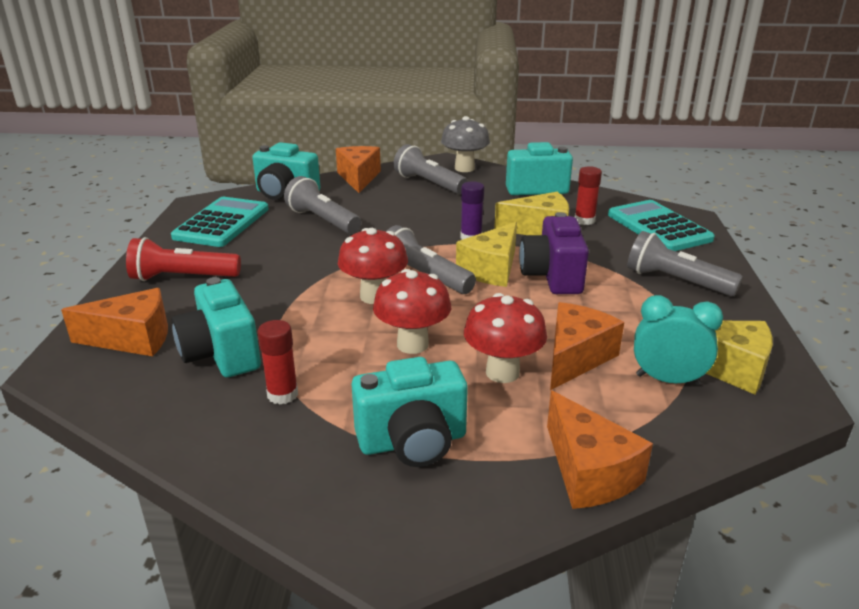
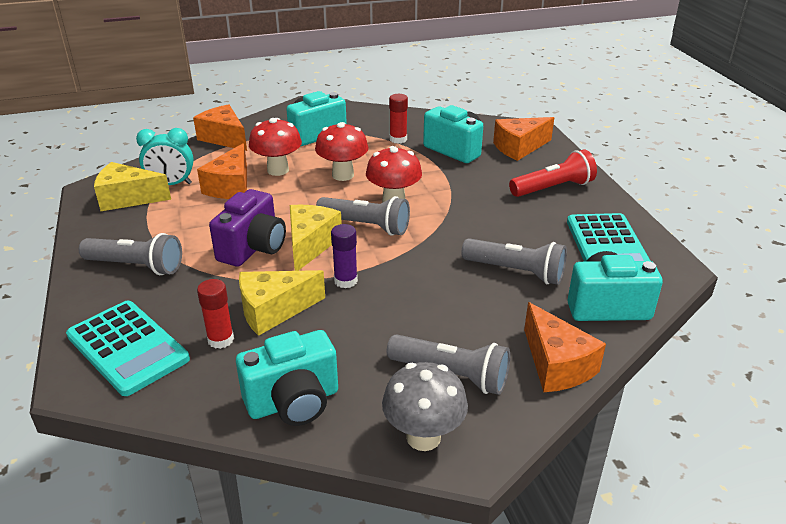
camera: 160 degrees right, 5 degrees up
purple camera [519,212,589,294] -> purple camera turned 45 degrees clockwise [209,189,286,267]

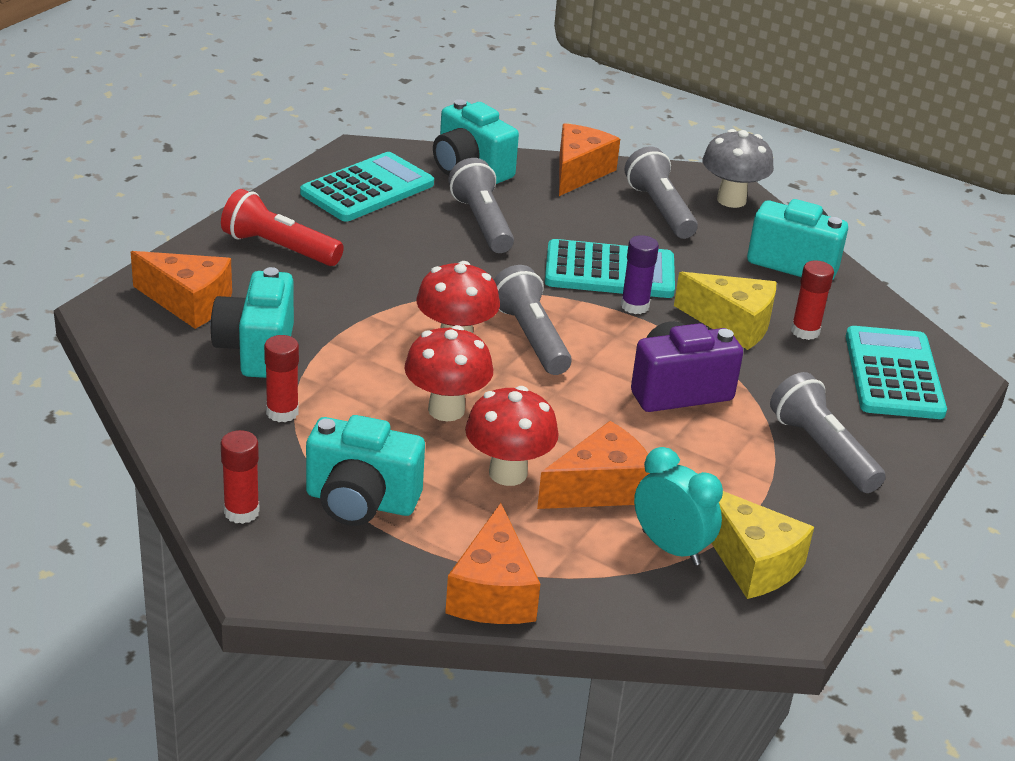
camera: 135 degrees left, 0 degrees up
yellow cheese [290,205,342,271] -> none
none -> red glue stick [221,430,260,524]
none -> turquoise calculator [545,239,675,298]

